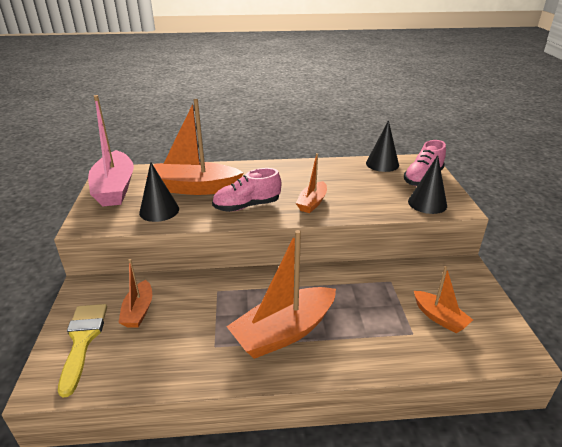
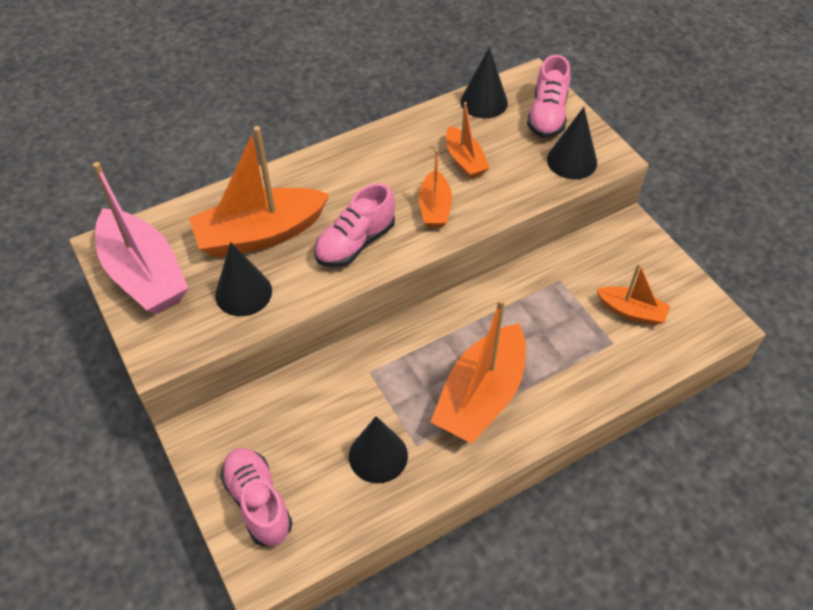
camera: 25 degrees left, 20 degrees up
yellow brush [58,304,107,398] -> pink shoe [220,448,292,546]
orange boat [118,259,152,328] -> orange boat moved to [446,102,490,179]
none -> black cone [349,416,408,483]

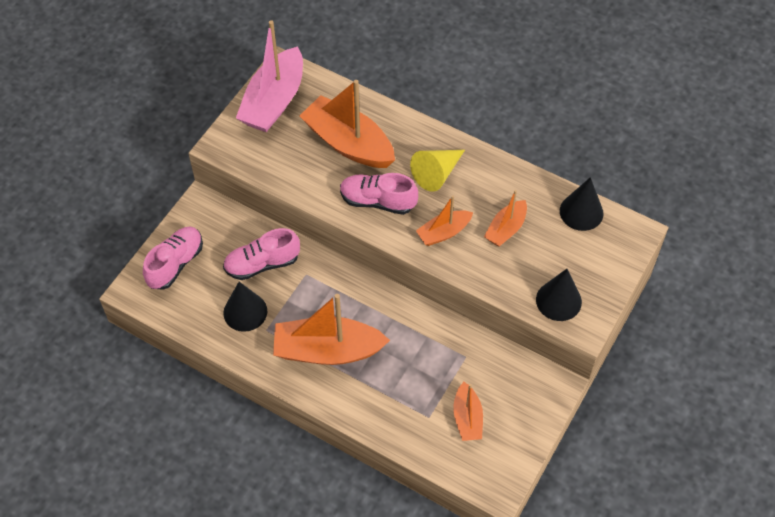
camera: 60 degrees right, 5 degrees up
black cone [215,242,272,316] -> none
pink shoe [527,55,570,138] -> pink shoe moved to [223,228,300,280]
none -> yellow cone [410,150,465,192]

